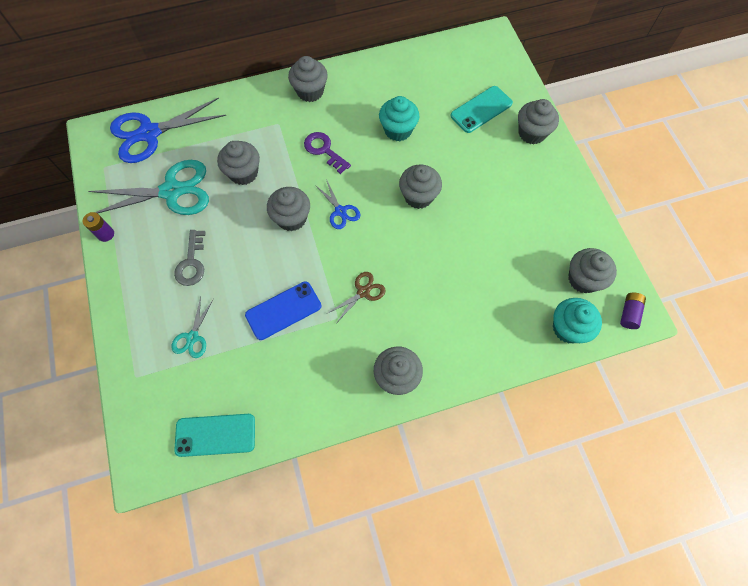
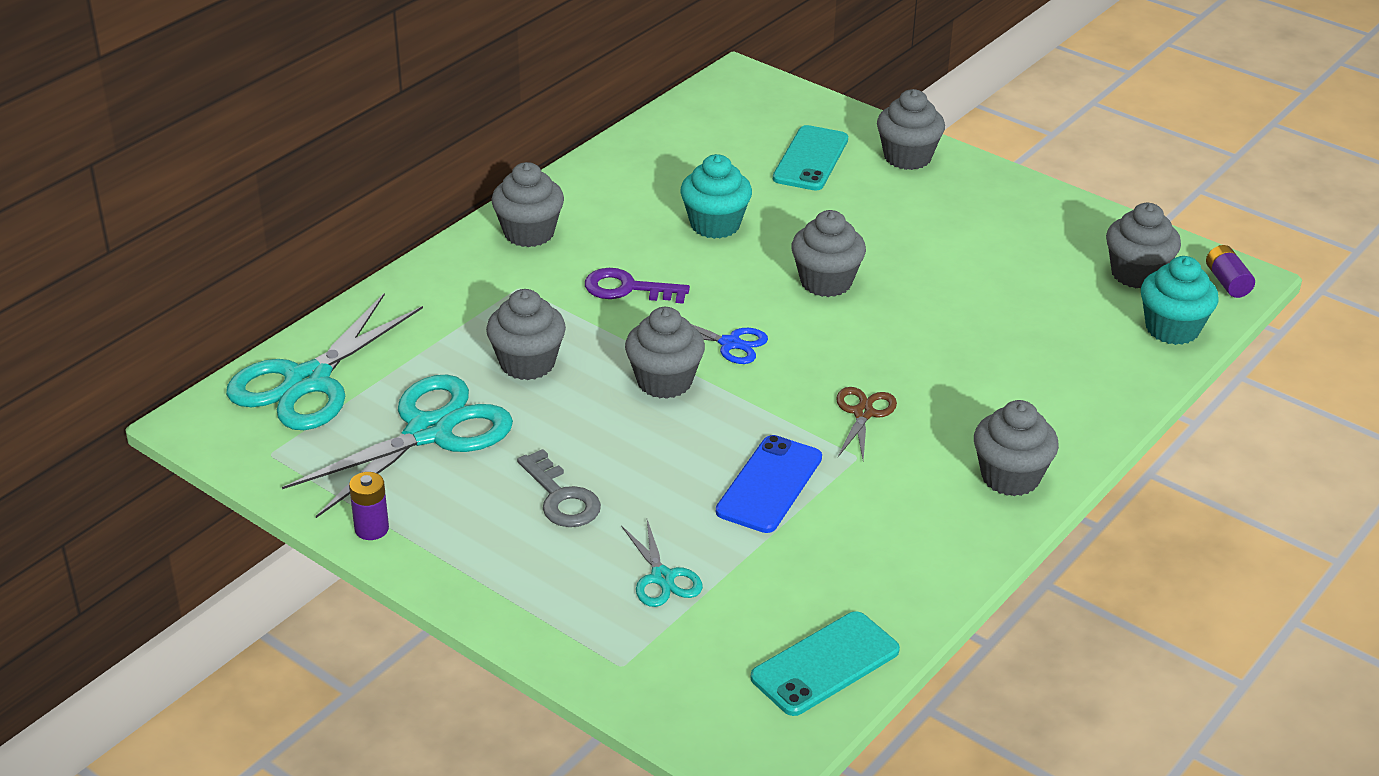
camera: 35 degrees left, 30 degrees down
blue scissors [110,97,226,163] -> turquoise scissors [226,293,423,430]

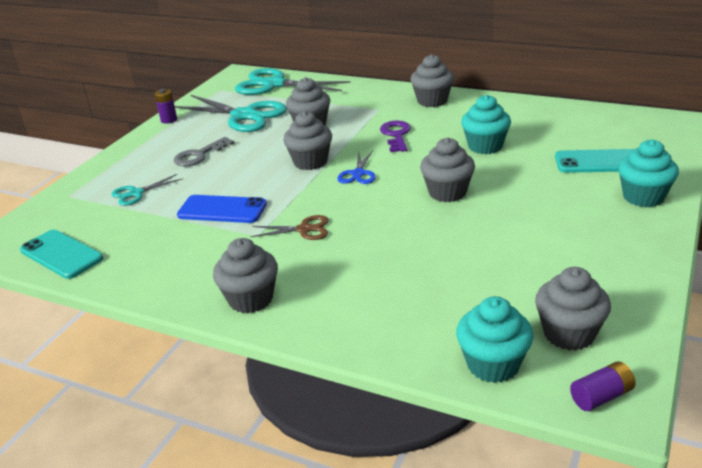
camera: 80 degrees right, 5 degrees down
grey cupcake [877,89,945,170] -> turquoise cupcake [618,139,679,207]

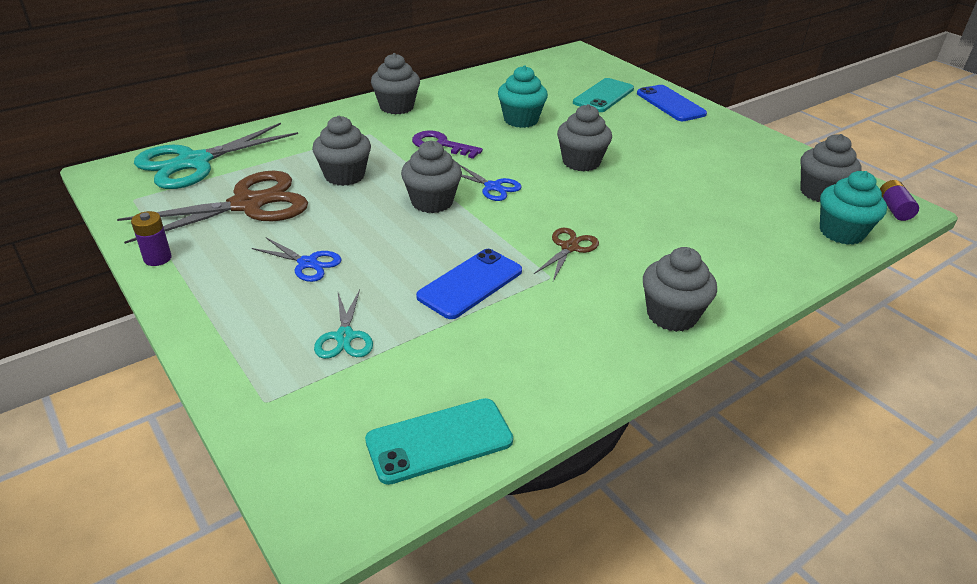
camera: 65 degrees left, 5 degrees up
grey key [174,137,234,166] -> blue scissors [252,237,342,282]
turquoise scissors [175,95,287,132] -> brown scissors [117,171,308,244]
turquoise cupcake [618,139,679,207] -> blue phone [637,85,707,121]

